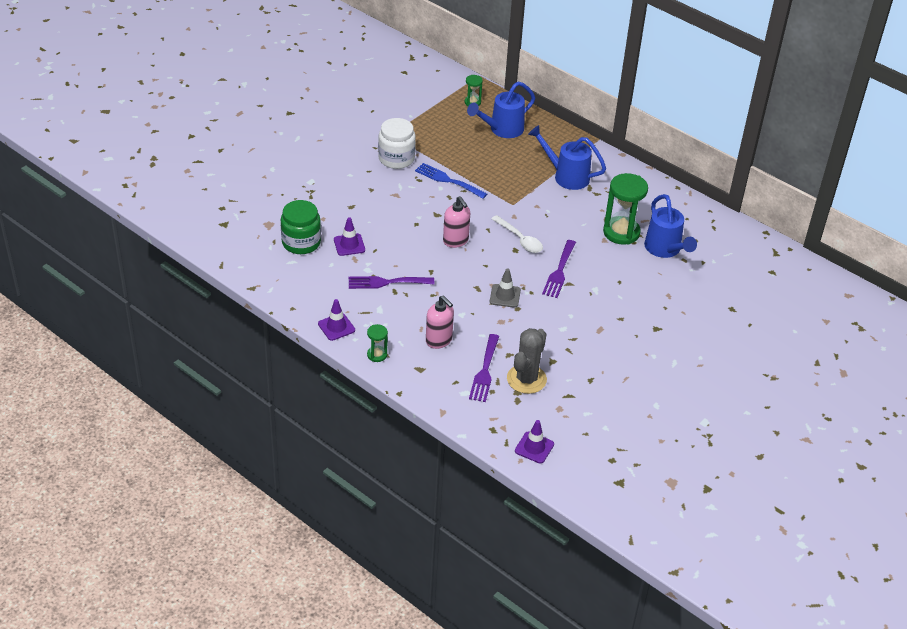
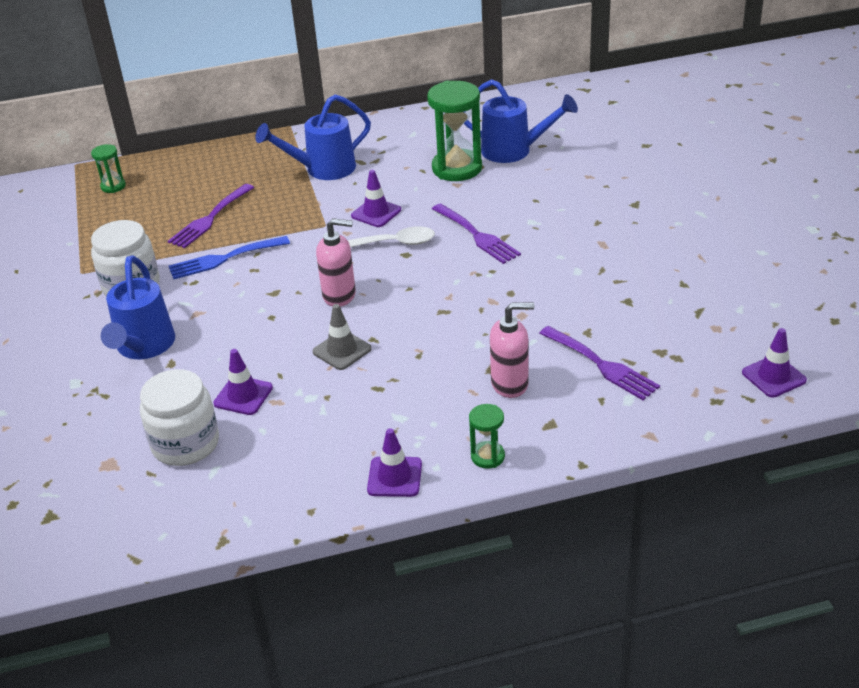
camera: 50 degrees left, 5 degrees down
green jar [281,200,321,254] -> white jar [140,369,219,466]
purple fork [349,276,434,289] -> purple fork moved to [168,184,254,248]
blue watering can [467,82,535,138] -> blue watering can moved to [101,255,175,359]
grey traffic cone [490,269,521,308] -> grey traffic cone moved to [312,304,372,370]
grey cactus [507,328,547,394] -> none
none -> purple traffic cone [351,170,401,227]

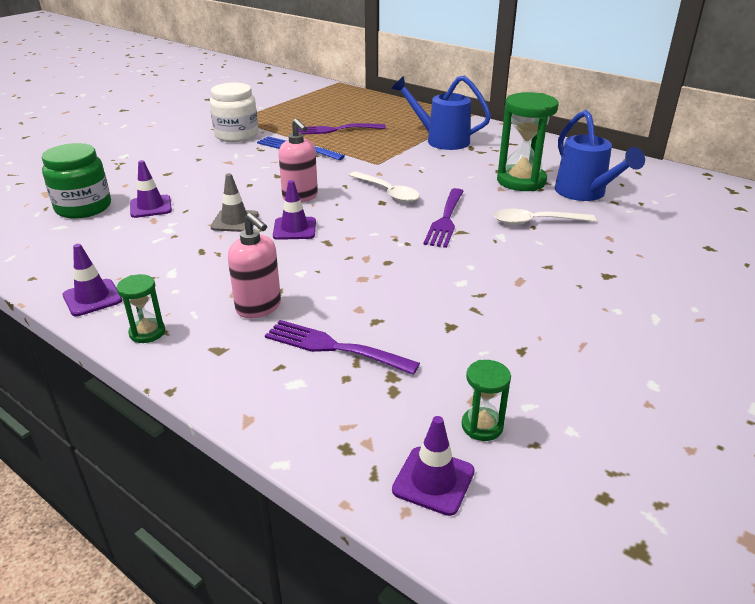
camera: 50 degrees right, 5 degrees down
green hourglass [91,144,126,193] -> green hourglass moved to [462,360,511,441]
blue watering can [101,255,175,359] -> none
white jar [140,369,219,466] -> green jar [42,143,111,218]
purple traffic cone [351,170,401,227] -> purple traffic cone moved to [273,180,316,240]
purple fork [539,326,660,400] -> purple fork turned 105 degrees clockwise [265,320,420,375]
none -> white spoon [494,208,596,225]

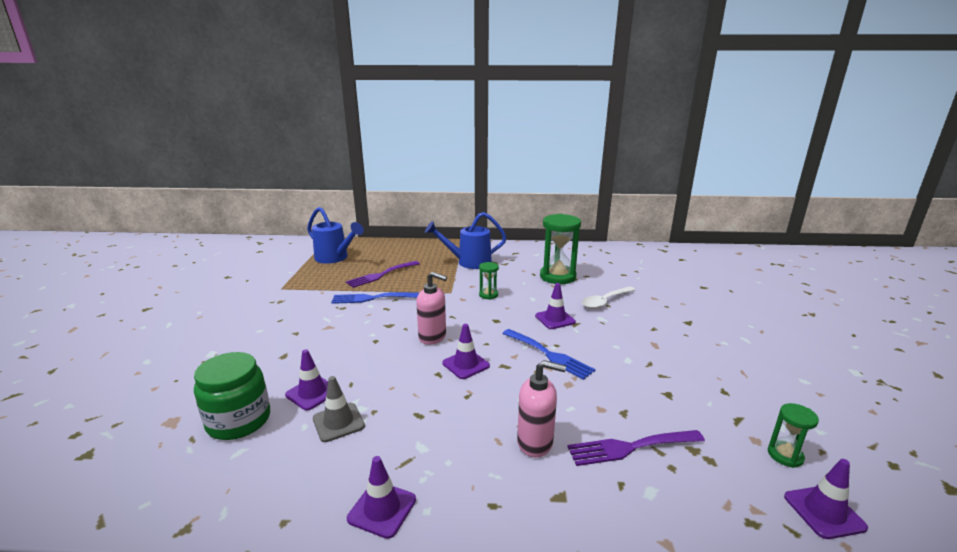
camera: 35 degrees left, 10 degrees down
green hourglass [116,274,165,343] -> green hourglass moved to [479,262,499,300]
white jar [210,83,258,142] -> none
grey traffic cone [210,173,259,232] -> grey traffic cone moved to [313,376,365,442]
white spoon [349,171,420,202] -> none
purple fork [424,188,464,248] -> purple traffic cone [535,283,576,329]
blue watering can [555,110,645,201] -> blue watering can moved to [307,207,364,264]
none -> blue fork [502,329,596,380]

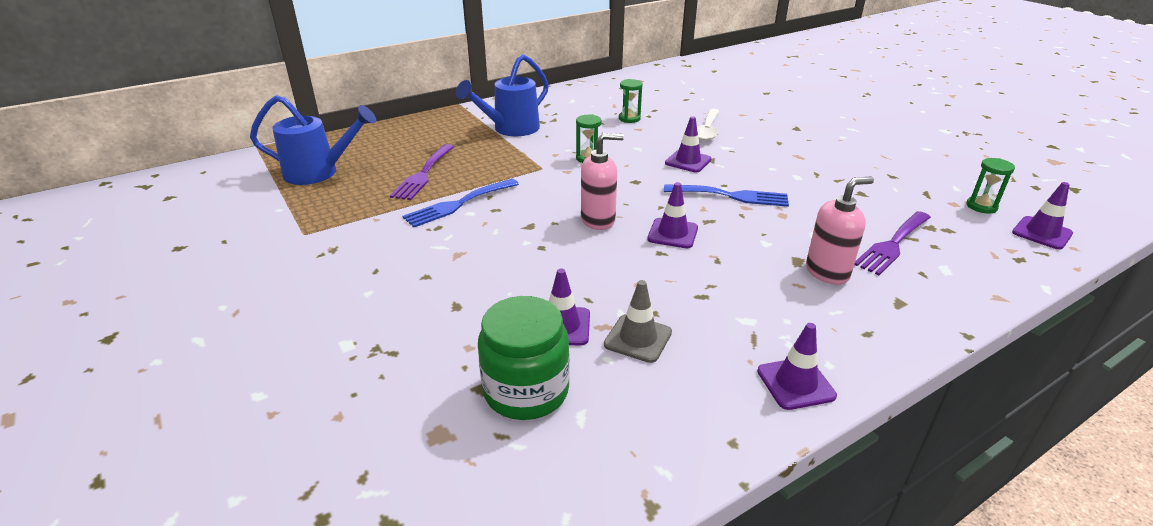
camera: 35 degrees left, 10 degrees up
green hourglass [540,214,581,284] -> green hourglass [619,79,643,123], size x0.50

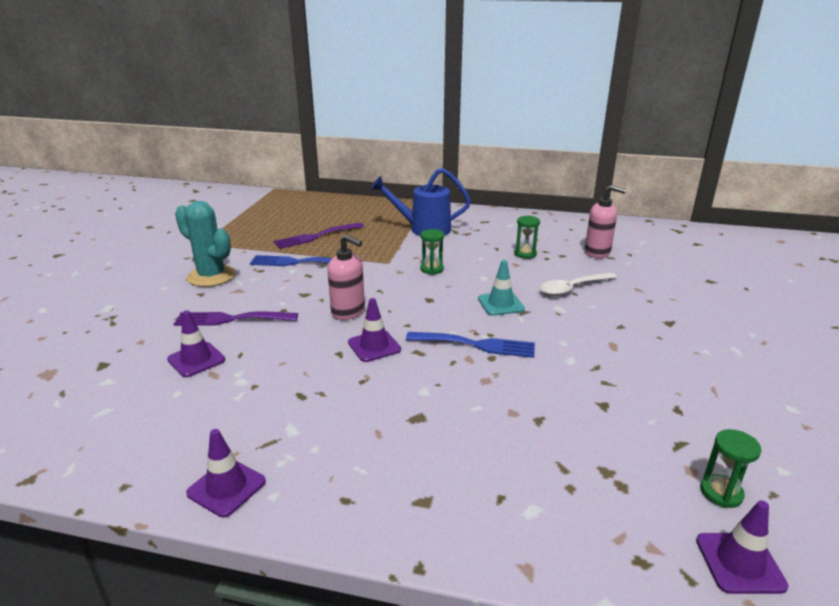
camera: 45 degrees right, 5 degrees down
blue watering can [250,95,376,185] -> none
green jar [478,296,570,420] -> none
grey traffic cone [604,280,672,363] -> none
blue fork [664,184,789,207] -> blue fork turned 45 degrees counterclockwise [406,332,535,358]
purple traffic cone [665,116,711,172] -> turquoise traffic cone [478,260,525,316]
pink soap dispenser [806,177,874,285] -> pink soap dispenser moved to [585,185,626,258]
purple fork [854,211,931,275] -> purple fork moved to [174,312,298,326]
none -> turquoise cactus [175,201,235,287]

